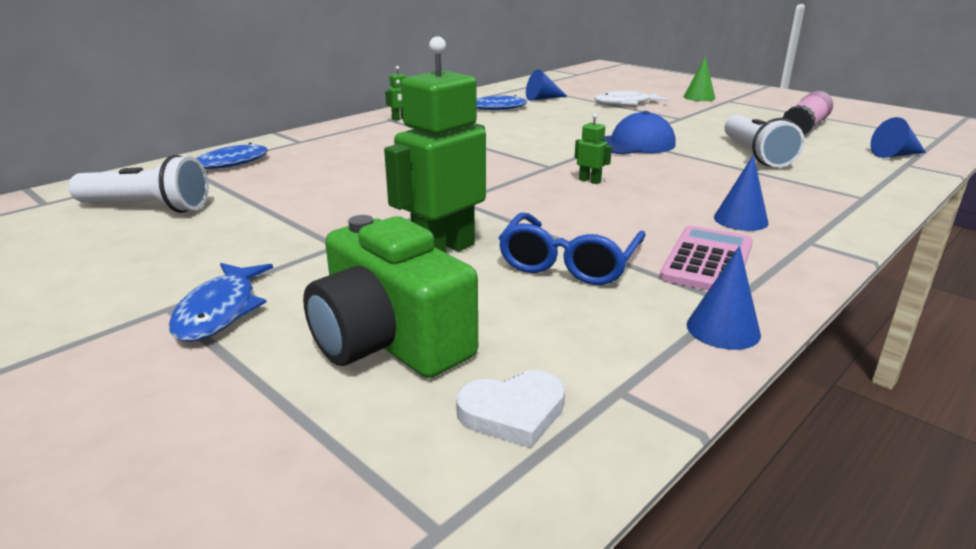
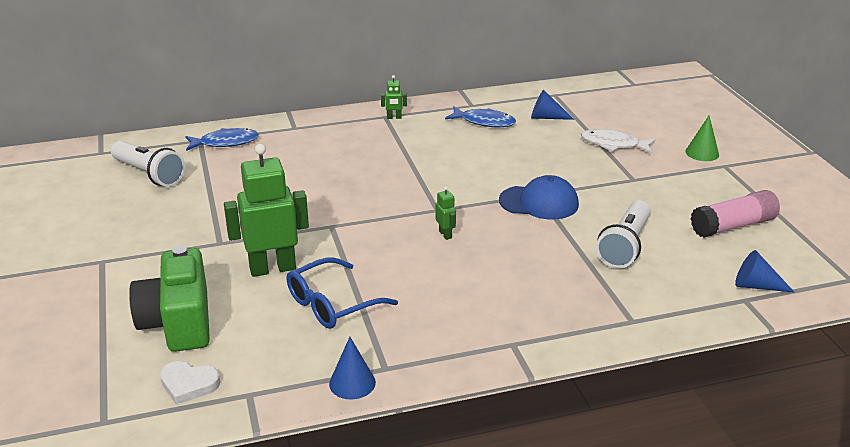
camera: 30 degrees right, 5 degrees up
blue fish [169,263,273,342] -> none
pink calculator [660,226,753,290] -> none
blue cone [714,155,769,231] -> none

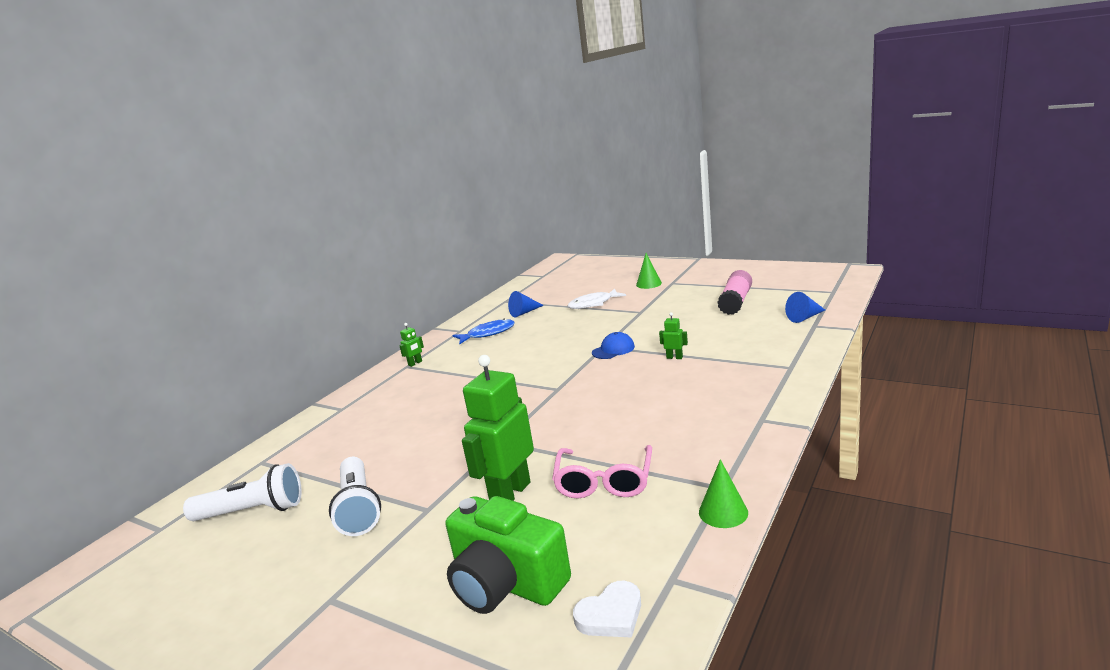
camera: 40 degrees left, 10 degrees down
blue fish [185,128,259,151] -> none
blue glasses [287,258,398,329] -> pink glasses [552,445,652,498]
blue cone [329,337,376,399] -> green cone [699,459,748,528]
green robot [435,186,456,240] -> green robot moved to [659,312,688,359]
blue cap [499,175,579,220] -> blue cap [592,332,635,359], size x0.66
white flashlight [596,200,651,268] -> white flashlight moved to [329,457,381,536]

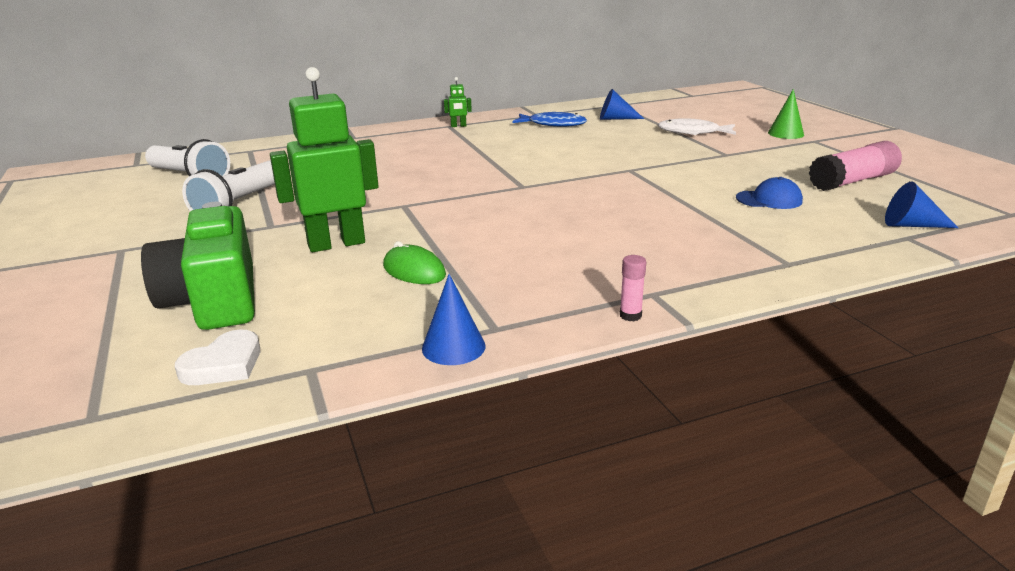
camera: 35 degrees right, 5 degrees up
pink glasses [552,445,652,498] -> green mouse [383,241,446,284]
white heart [573,581,641,638] -> white heart turned 60 degrees counterclockwise [175,330,260,385]
blue cap [592,332,635,359] -> blue cap moved to [736,177,803,209]
green robot [659,312,688,359] -> none
green cone [699,459,748,528] -> blue cone [422,274,485,365]
none -> pink glue stick [620,255,646,321]

